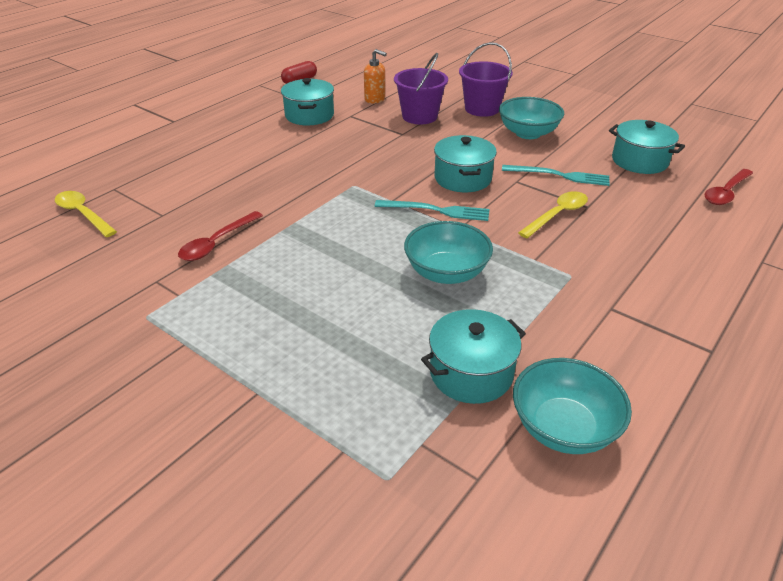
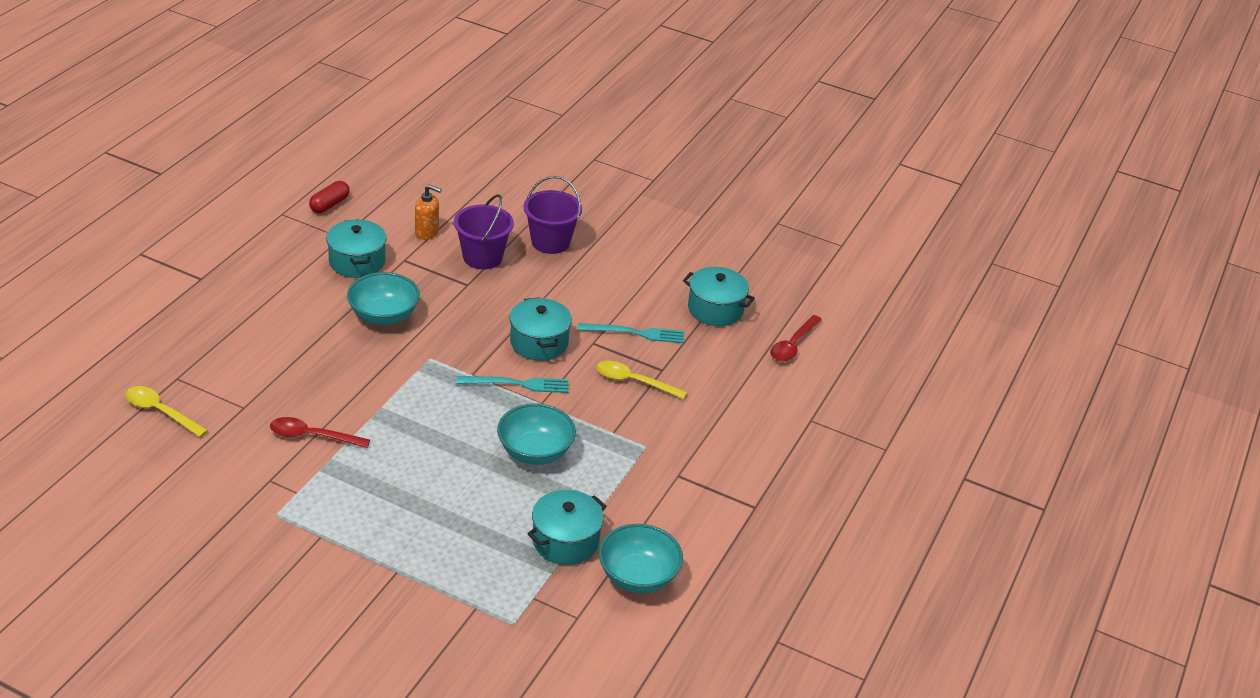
camera: 15 degrees left, 0 degrees up
red spoon [178,211,263,261] -> red spoon turned 75 degrees clockwise [270,417,370,448]
turquoise bowl [499,97,564,139] -> turquoise bowl moved to [347,272,420,325]
yellow spoon [518,191,588,238] -> yellow spoon turned 105 degrees counterclockwise [597,361,687,399]

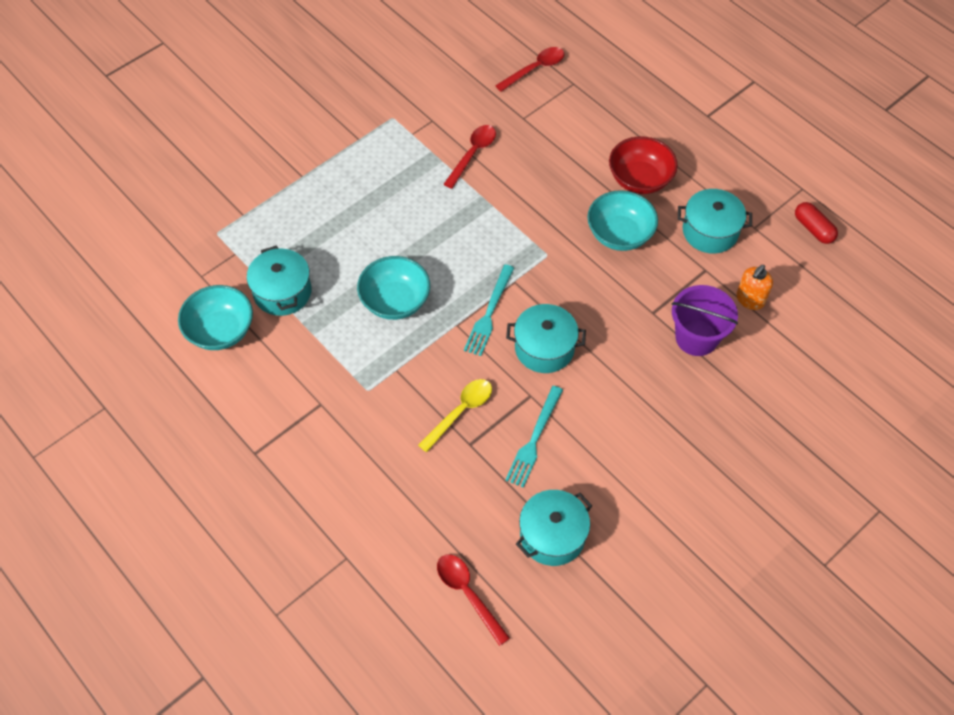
camera: 115 degrees right, 20 degrees up
yellow spoon [125,386,208,437] -> red spoon [495,47,565,92]
purple bucket [524,176,582,254] -> none
none -> red bowl [609,136,678,194]

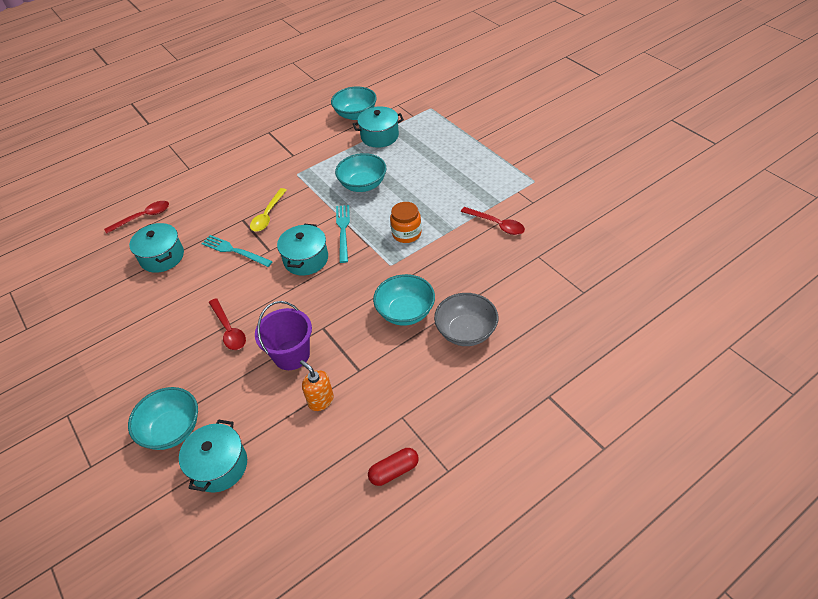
camera: 100 degrees right, 10 degrees down
yellow spoon [418,379,492,452] -> yellow spoon turned 60 degrees clockwise [250,188,287,232]
turquoise fork [464,265,514,356] -> turquoise fork turned 60 degrees clockwise [336,205,350,263]
red spoon [495,47,565,92] -> red spoon moved to [209,298,246,350]
red bowl [609,136,678,194] -> grey bowl [434,293,498,346]
turquoise pot [678,189,752,254] -> turquoise pot moved to [179,419,247,492]
none -> turquoise bowl [128,387,198,450]
none -> orange jar [390,202,422,243]

